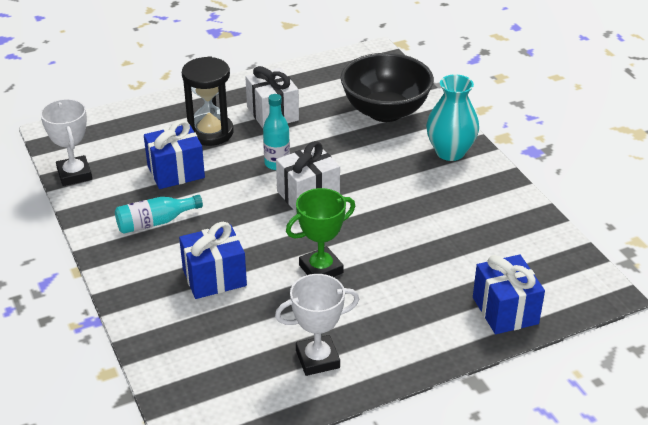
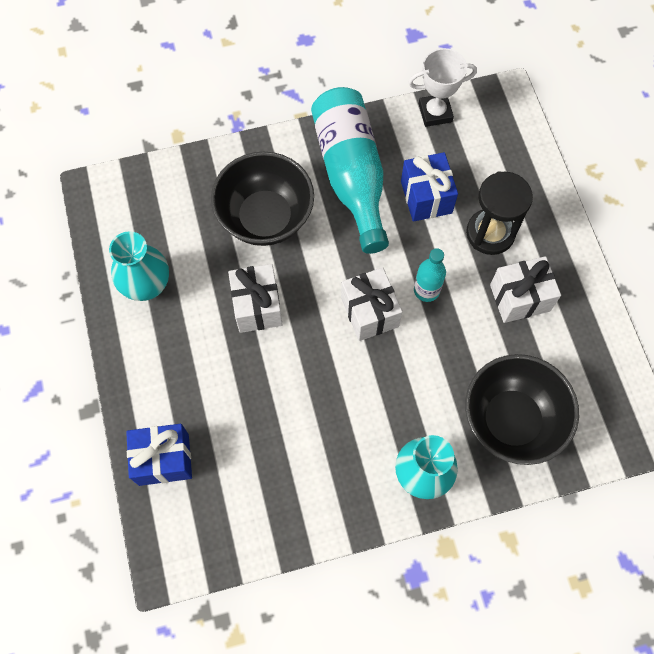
camera: 100 degrees right, 30 degrees up
turquoise bottle [115,195,203,234] -> turquoise bottle [311,87,389,254], size x2.08
blue gift [179,222,247,299] -> black bowl [211,152,314,246]
white trophy [275,274,359,376] -> turquoise vase [109,231,169,301]
green trophy [286,188,355,277] -> white gift [228,264,283,333]

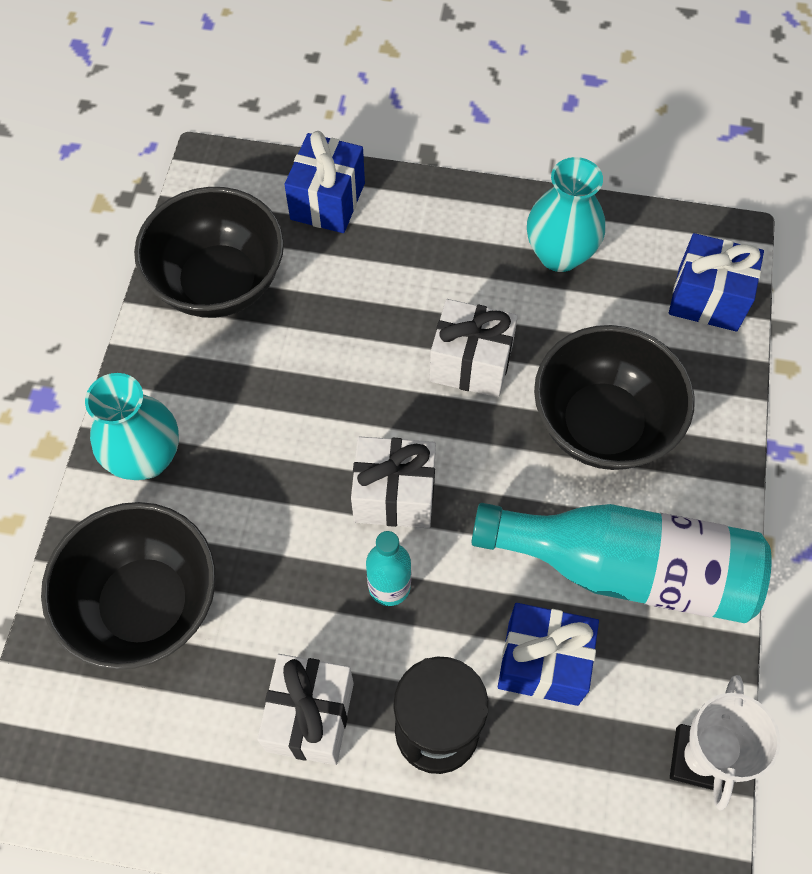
camera: 115 degrees right, 5 degrees down
none -> black bowl [134,187,284,318]
none -> blue gift [669,233,764,332]

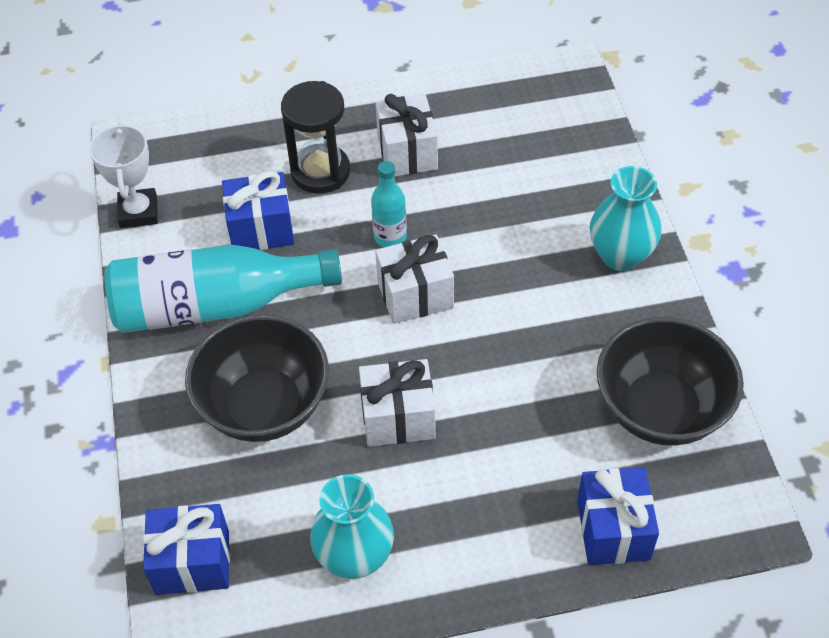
camera: 160 degrees right, 10 degrees down
black bowl [41,502,216,670] -> none

